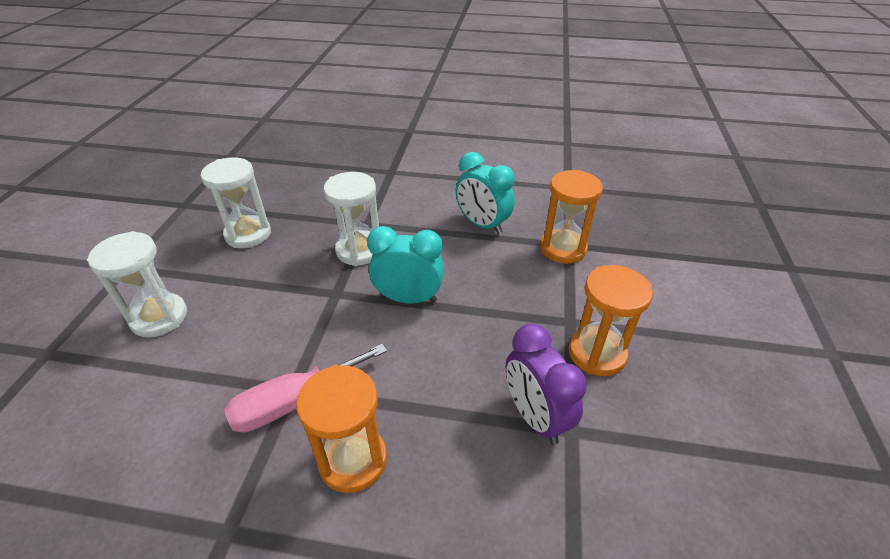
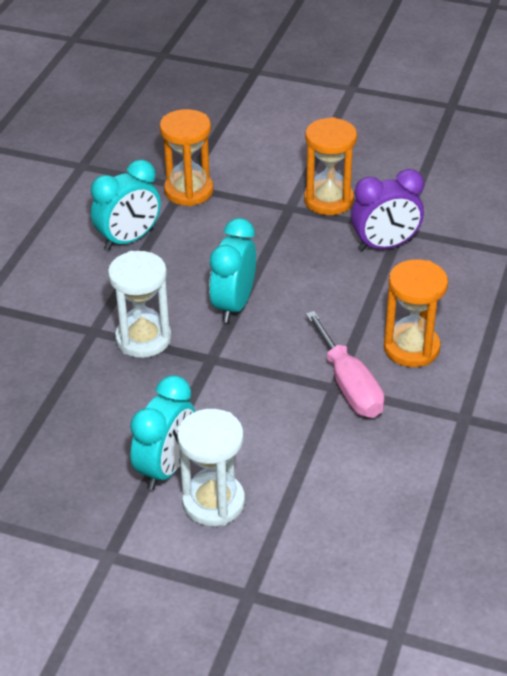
camera: 80 degrees left, 0 degrees up
white hourglass [201,157,271,248] -> none
none -> turquoise clock [130,375,195,490]

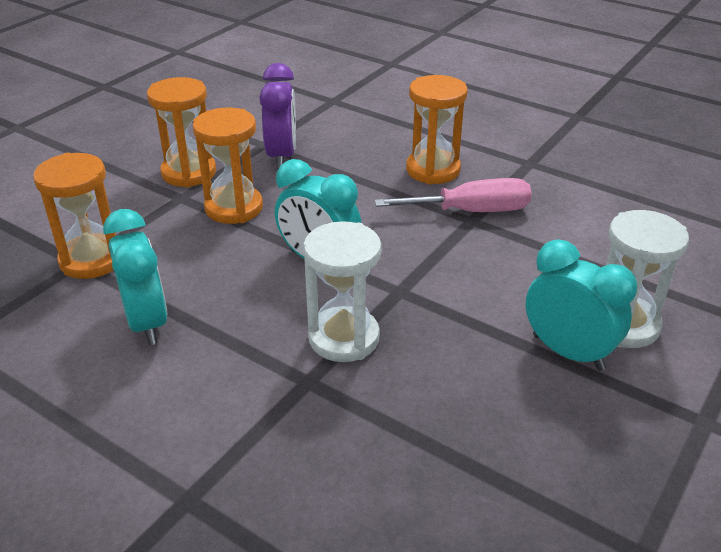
camera: 75 degrees left, 5 degrees down
none -> orange hourglass [193,108,263,224]

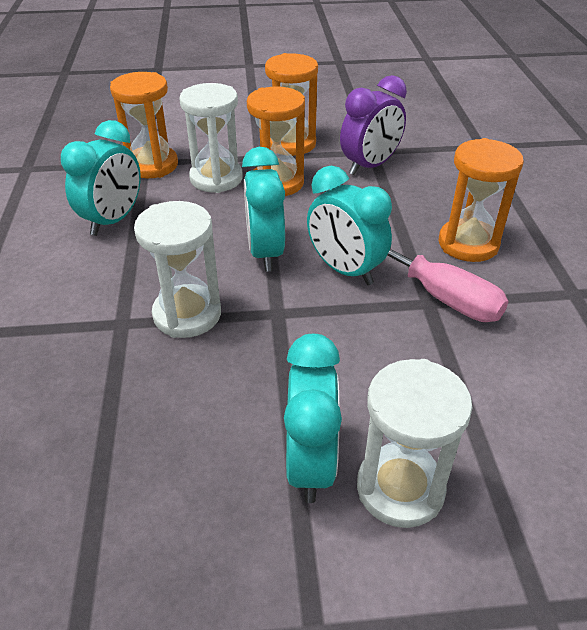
camera: 50 degrees right, 5 degrees up
none -> white hourglass [179,83,243,193]
none -> turquoise clock [307,166,392,285]

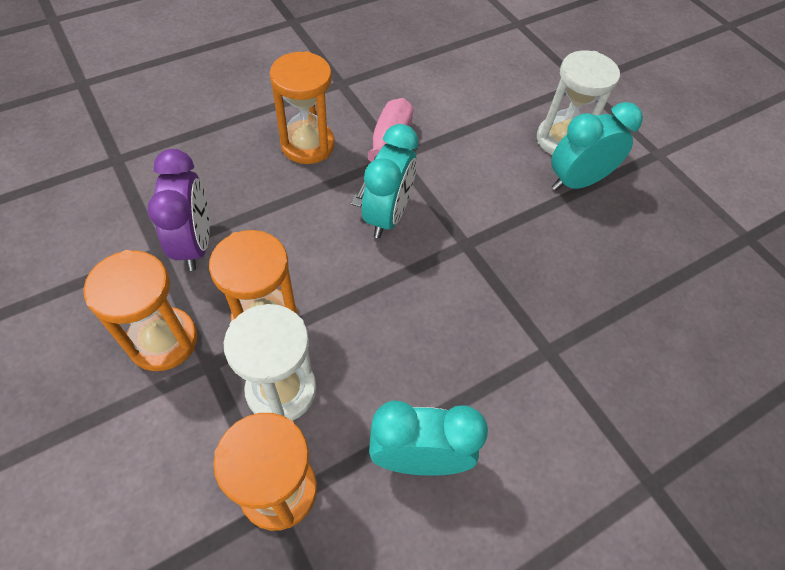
camera: 120 degrees left, 15 degrees up
white hourglass [134,201,221,338] -> none
turquoise clock [242,147,285,271] -> none
purple clock [340,75,407,175] -> purple clock turned 60 degrees clockwise [147,149,210,271]

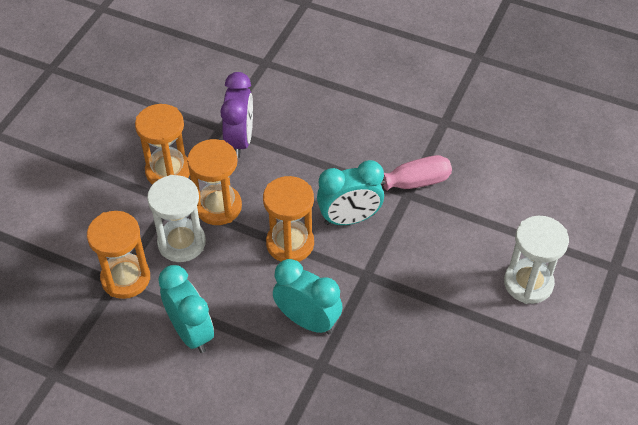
camera: 60 degrees right, 5 degrees down
purple clock [147,149,210,271] -> purple clock turned 45 degrees counterclockwise [220,72,253,158]
orange hourglass [270,51,335,164] -> orange hourglass moved to [263,176,314,262]
turquoise clock [551,102,643,191] -> turquoise clock moved to [273,259,343,334]

